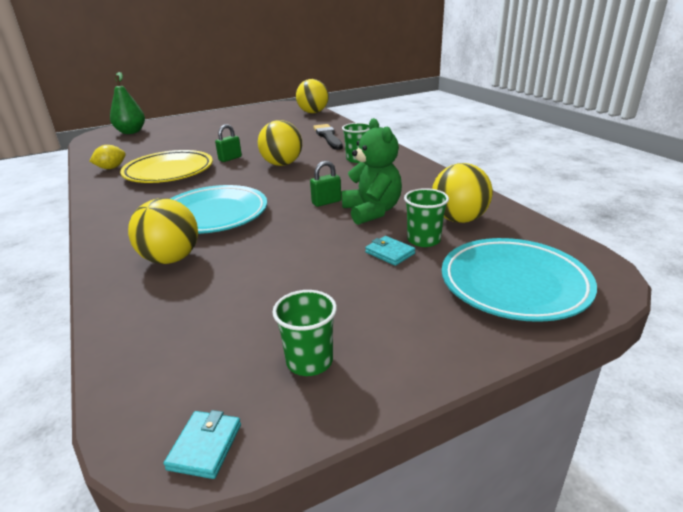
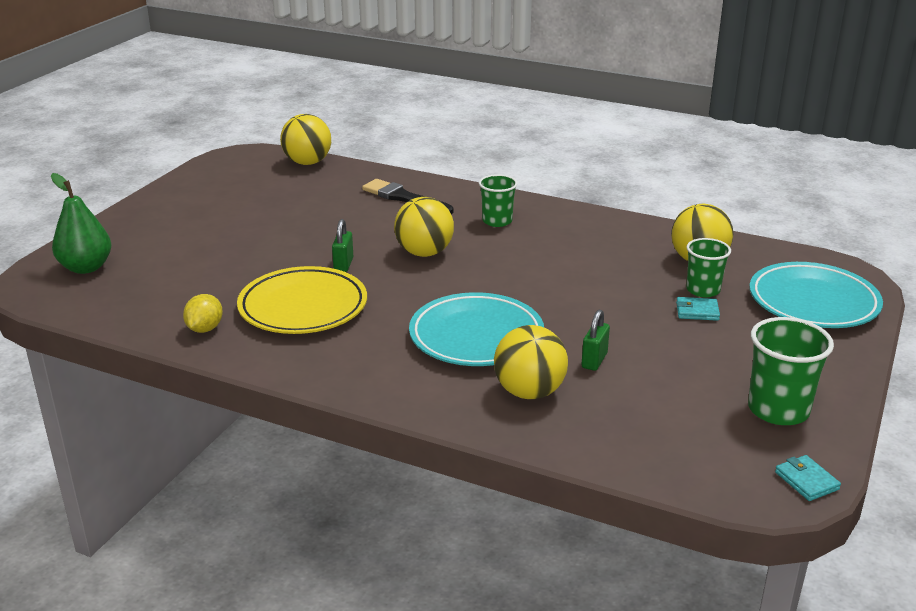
camera: 40 degrees left, 0 degrees up
green cup [272,290,337,376] -> green cup [748,317,834,425], size x1.51
green padlock [310,161,341,207] -> green padlock moved to [581,310,610,371]
green teddy bear [342,118,402,225] -> none

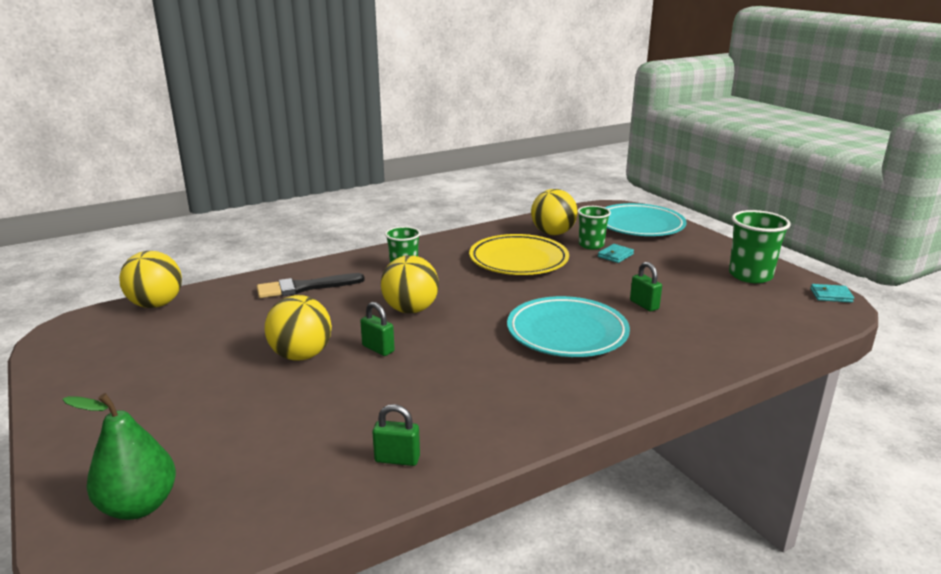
camera: 55 degrees left, 5 degrees down
yellow lemon [183,294,223,333] -> green padlock [372,404,420,466]
yellow plate [237,266,367,334] -> yellow plate moved to [469,234,569,275]
yellow ball [494,325,568,399] -> yellow ball moved to [265,295,332,361]

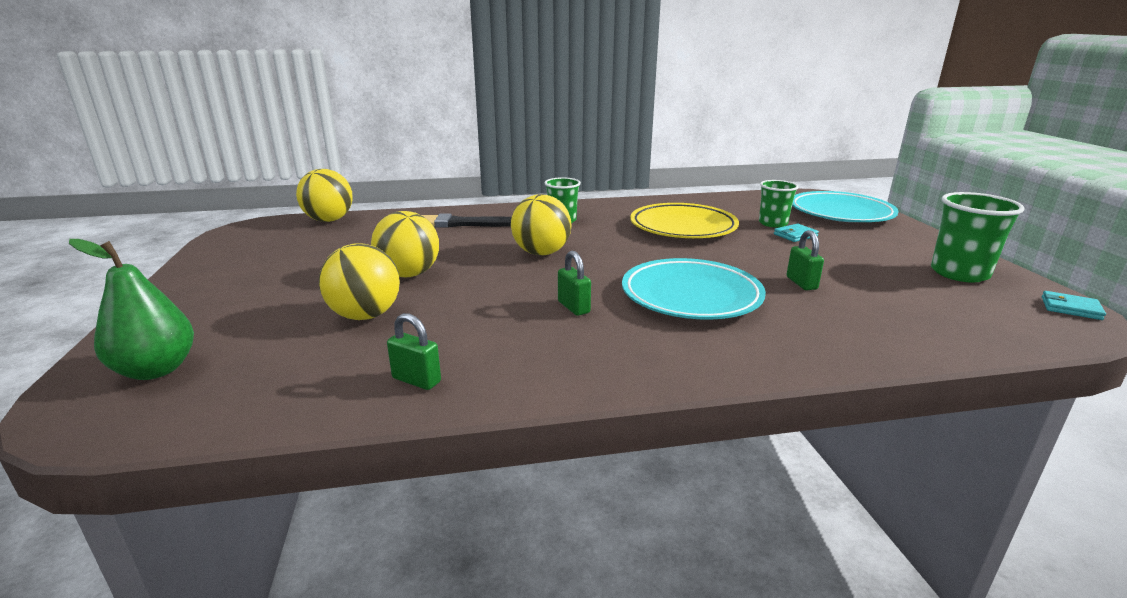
camera: 20 degrees right, 0 degrees up
green padlock [360,302,395,356] -> green padlock moved to [558,251,591,316]
yellow ball [531,189,578,235] -> yellow ball moved to [319,243,400,320]

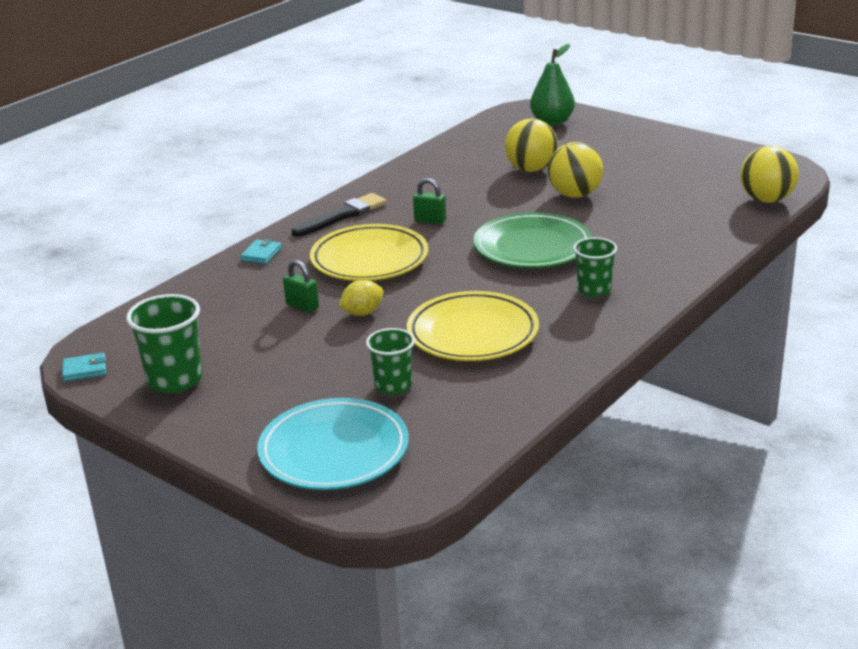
camera: 140 degrees right, 5 degrees up
green padlock [387,313,441,390] -> none
black brush [422,214,512,228] -> black brush moved to [292,193,387,237]
yellow ball [511,194,572,255] -> green plate [474,212,592,268]
turquoise plate [622,258,766,320] -> yellow plate [310,224,428,281]
turquoise wallet [774,224,819,242] -> turquoise wallet moved to [240,239,282,264]
none -> yellow lemon [339,280,383,316]

